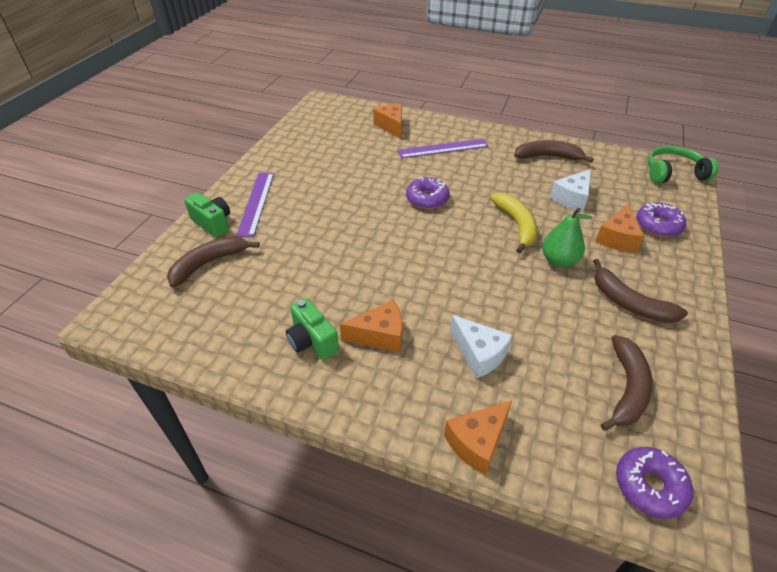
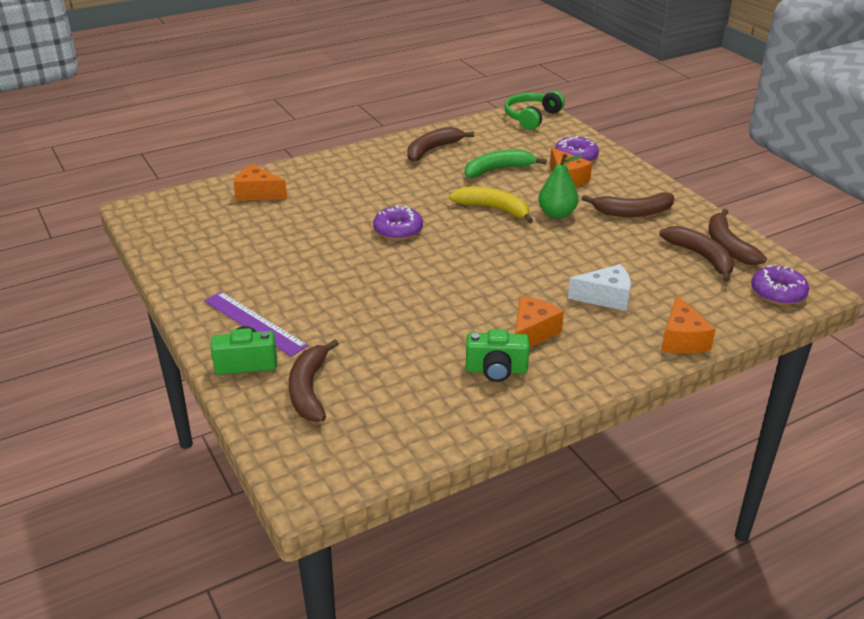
camera: 50 degrees left, 10 degrees down
purple ruler [397,139,489,158] -> none
white cheese [550,169,591,212] -> green banana [465,150,547,178]
none -> brown banana [709,209,767,265]

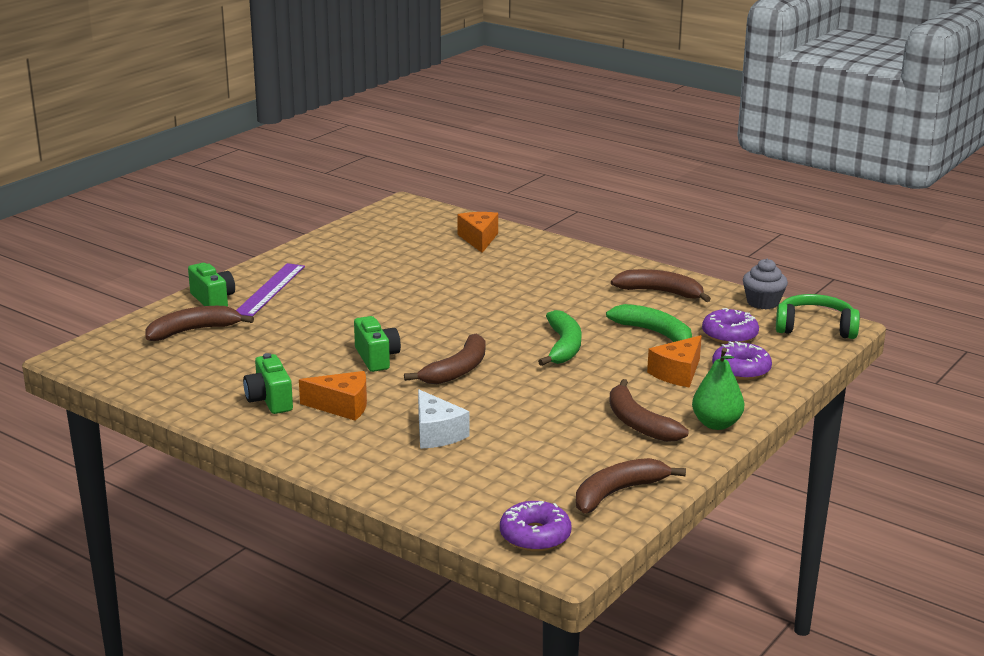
camera: 65 degrees right, 10 degrees down
purple donut [373,205,423,240] -> purple donut moved to [702,308,759,344]
yellow banana [449,186,533,223] -> green banana [538,310,582,366]
green pear [538,154,583,219] -> green pear moved to [692,348,744,430]
brown banana [659,226,734,282] -> brown banana moved to [404,333,485,384]
orange cheese [661,295,716,354] -> none
none -> green camera [354,316,401,372]
none -> grey cupcake [743,259,788,309]

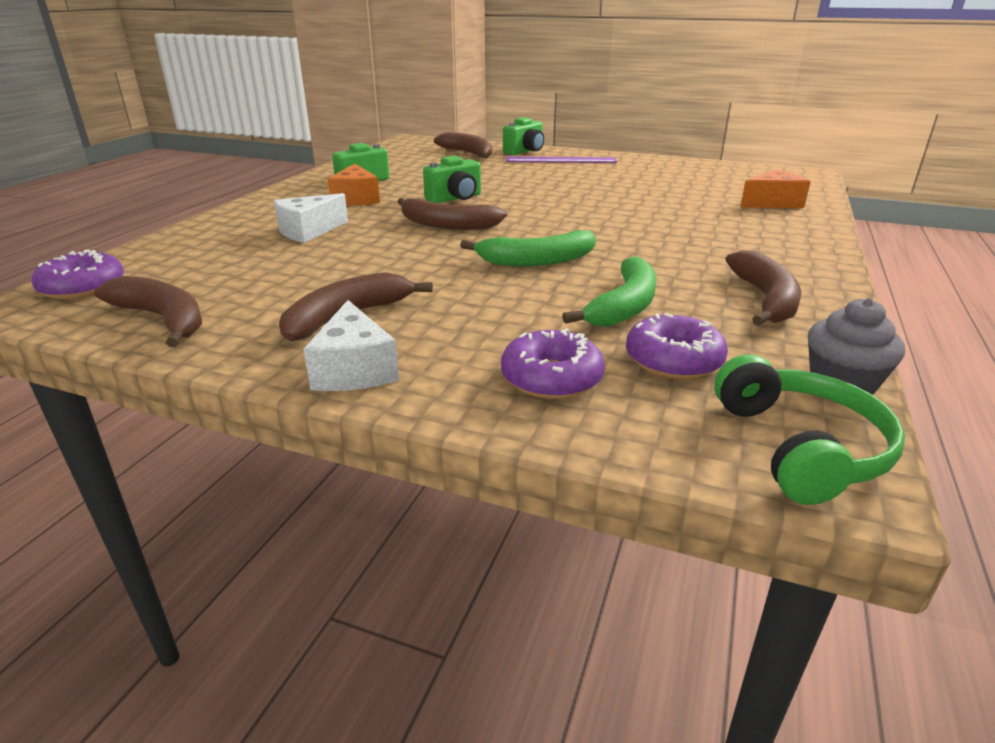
camera: 75 degrees right, 5 degrees up
orange cheese [647,335,702,388] -> none
green pear [692,348,744,430] -> white cheese [303,300,399,391]

